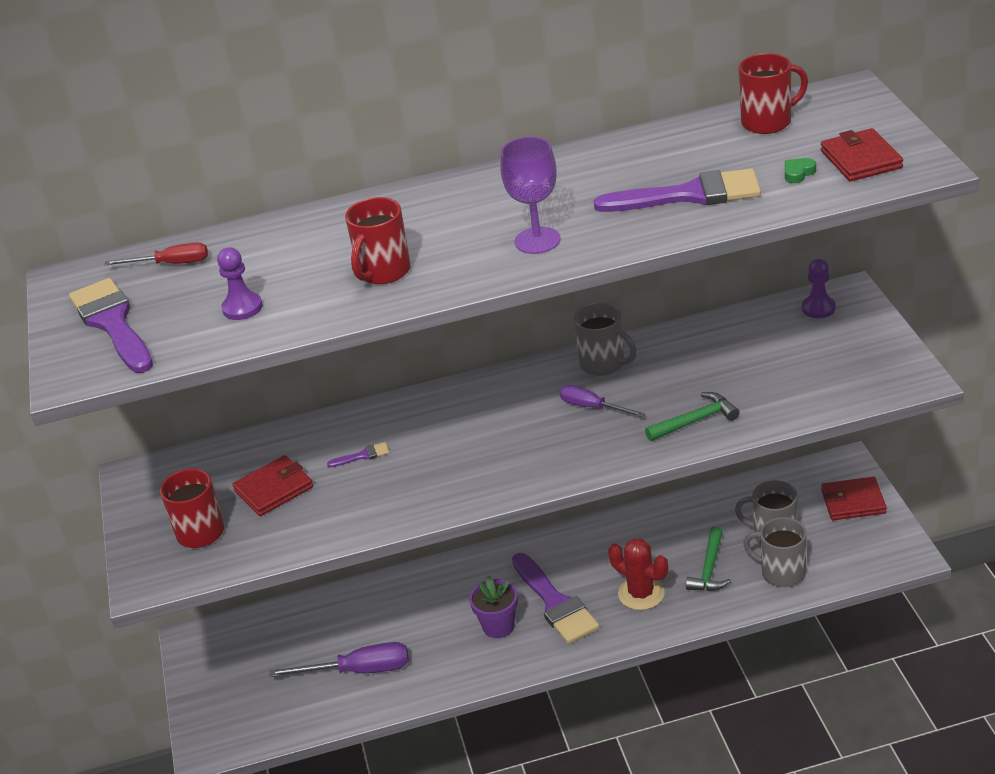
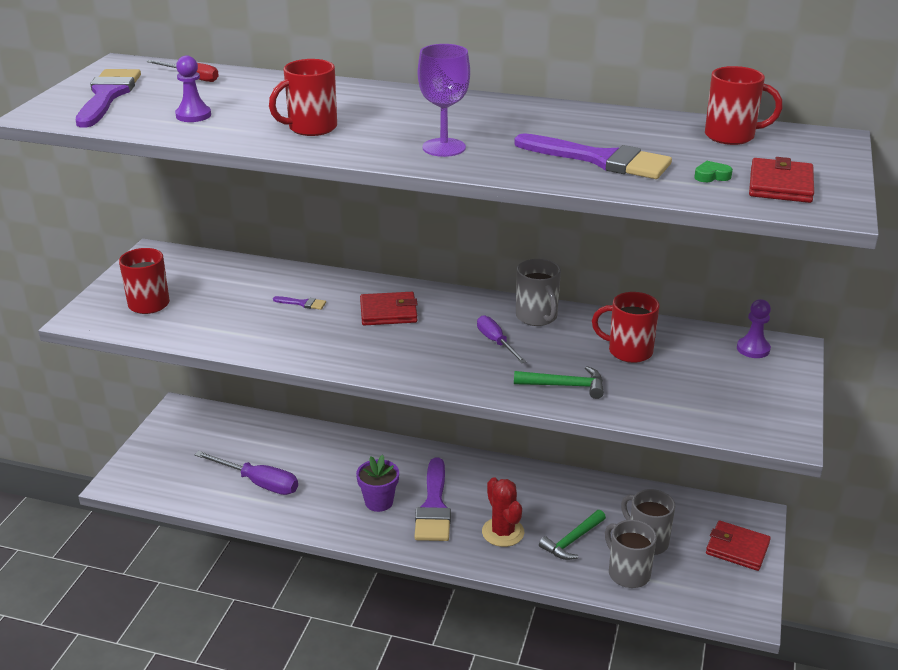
camera: 25 degrees right, 5 degrees down
red wallet [232,455,313,516] -> red wallet moved to [360,292,418,325]
none -> red mug [592,292,660,363]

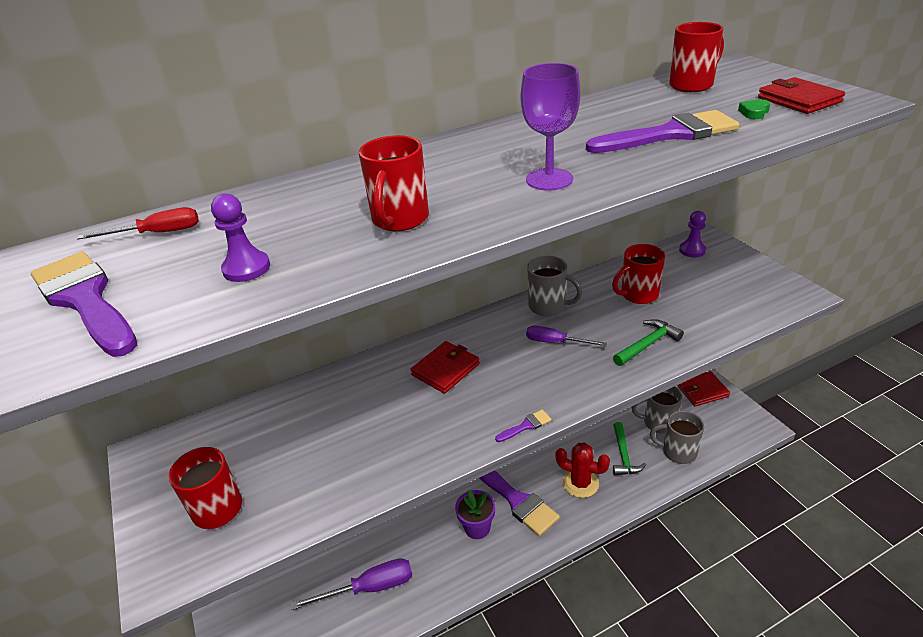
camera: 40 degrees left, 5 degrees up
purple brush [273,296,326,310] -> purple brush moved to [495,410,551,442]

